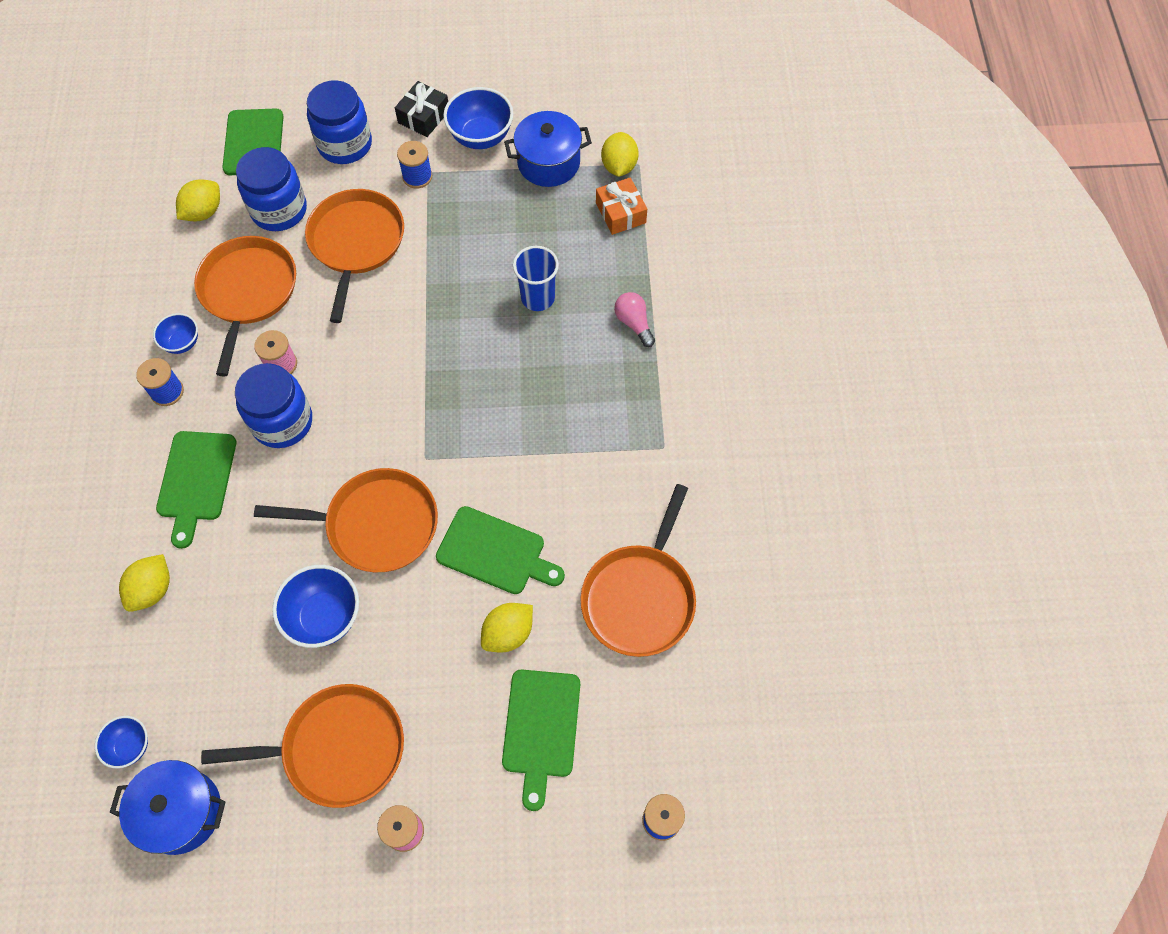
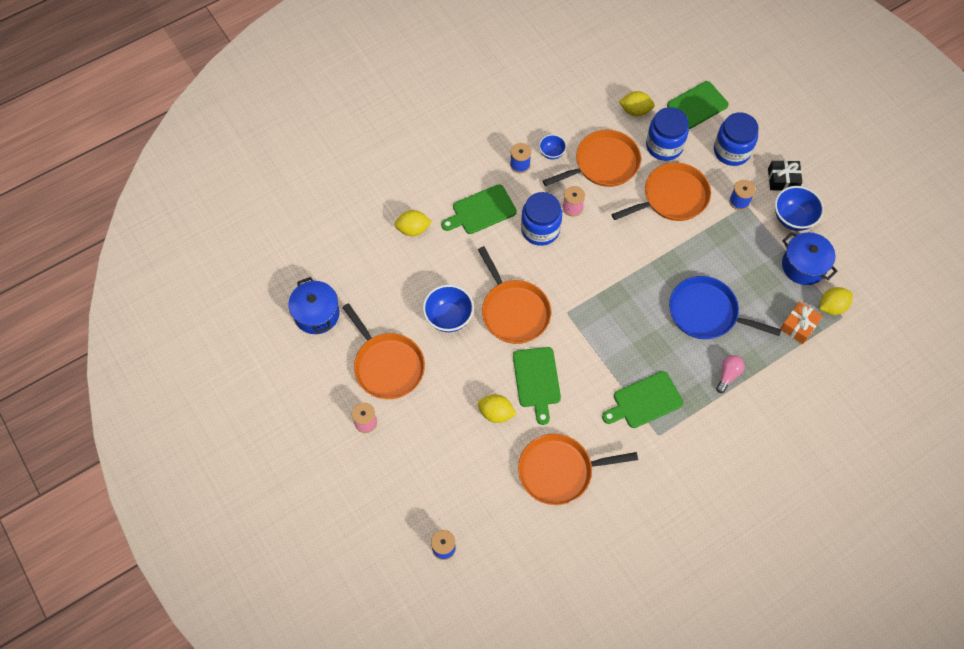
camera: 60 degrees right, 0 degrees up
blue bowl [95,716,148,769] -> none
green cutting board [502,670,580,811] -> green cutting board moved to [602,371,683,428]
blue cup [513,246,559,311] -> blue pan [669,276,782,339]

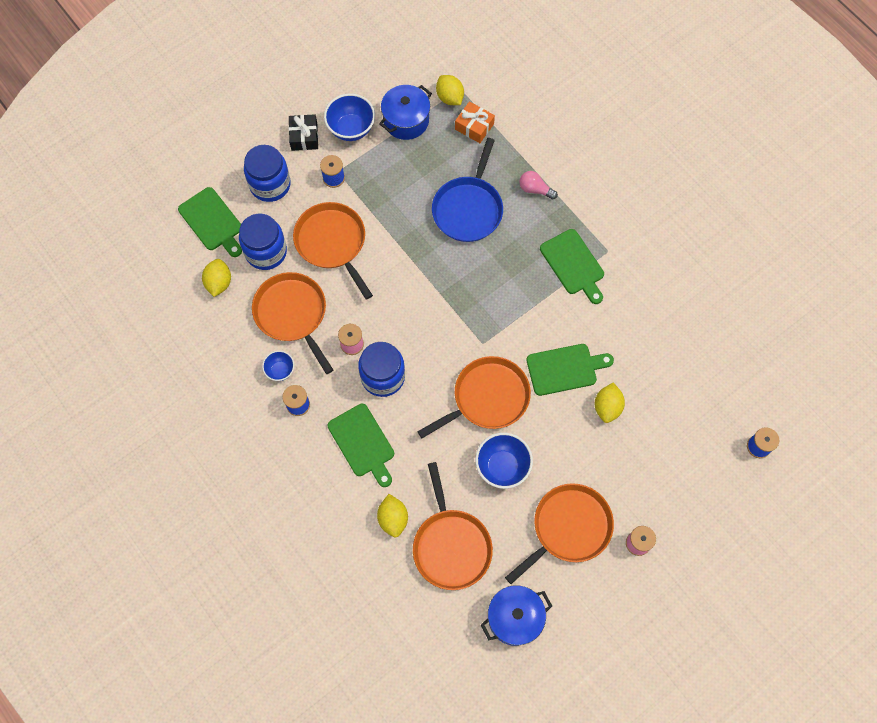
camera: 95 degrees left, 5 degrees up
orange pan [518,434,638,505] -> orange pan moved to [413,462,493,590]

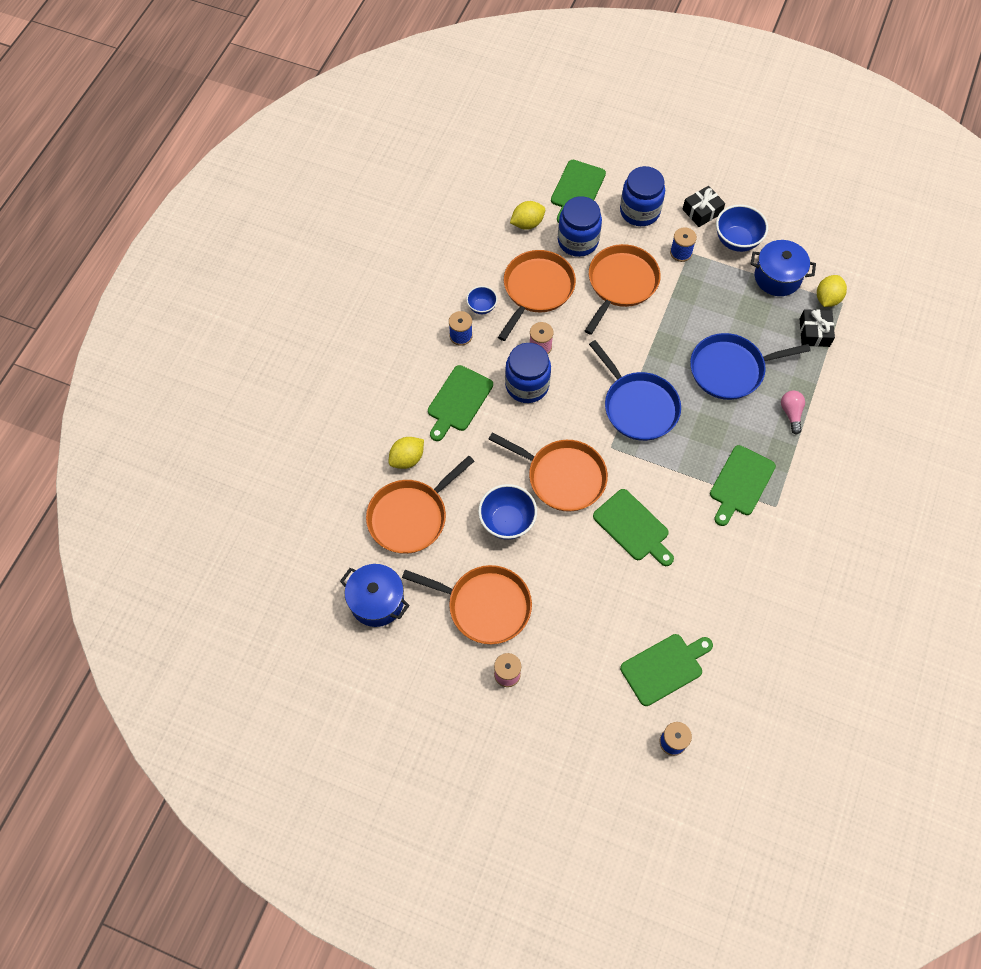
camera: 60 degrees right, 5 degrees down
orange gift [455,101,495,143] -> black gift [800,309,835,347]
yellow lemon [595,383,625,423] -> none
none -> blue pan [589,340,681,441]
none -> green cutting board [620,634,713,706]

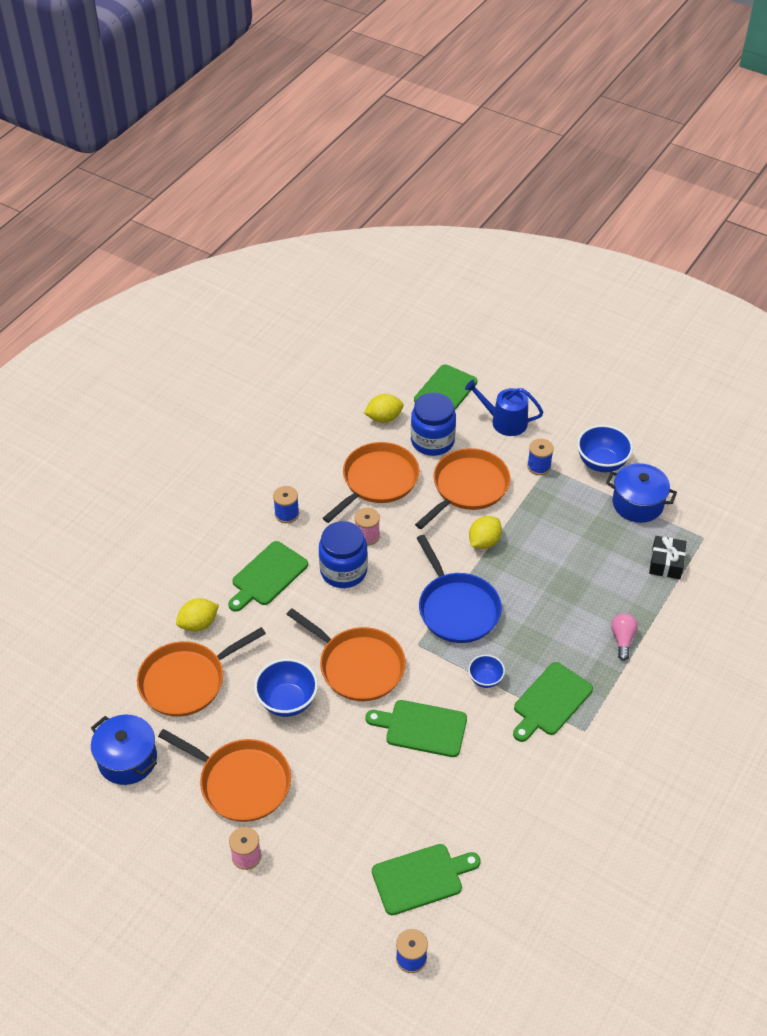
camera: 10 degrees right, 15 degrees down
blue bowl [466,286,497,314] -> blue bowl moved to [468,655,505,688]
green cutting board [593,489,674,566] -> green cutting board turned 135 degrees clockwise [366,700,467,757]
blue jar [620,166,665,226] -> blue watering can [465,380,543,436]
black gift [682,186,725,227] -> none
blue pan [690,333,811,400] -> none
yellow lemon [817,275,847,307] -> yellow lemon moved to [469,516,502,549]

